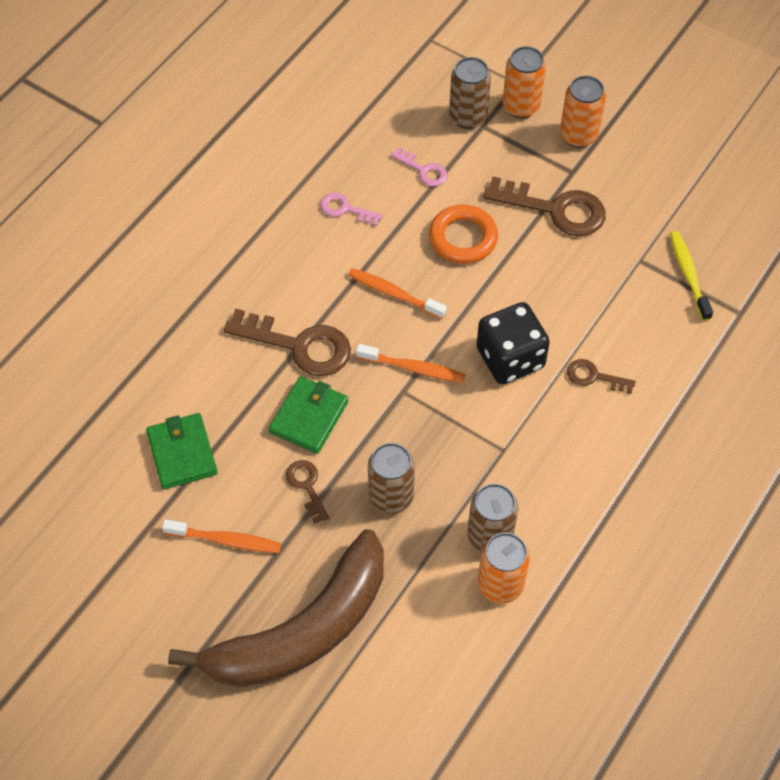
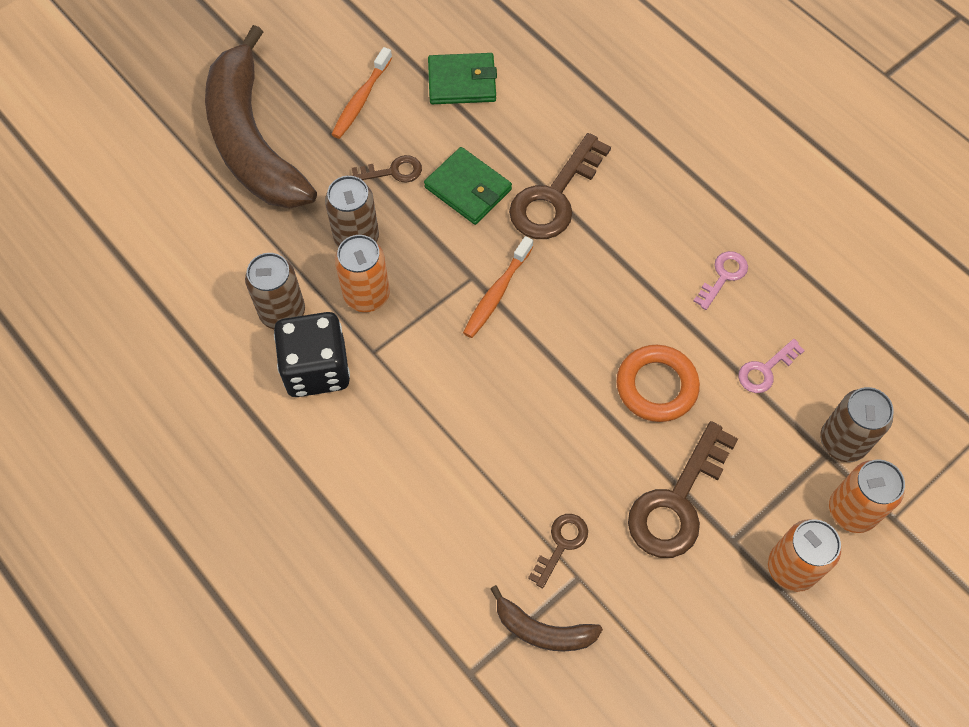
camera: 105 degrees right, 5 degrees up
orange toothbrush [348,268,447,319] -> none
black dice [476,302,550,384] -> black dice moved to [274,312,350,397]
orange can [478,532,530,604] -> orange can moved to [335,235,390,312]
brown key [567,359,636,394] -> brown key moved to [528,514,588,588]
yellow toothbrush [670,231,713,321] -> brown banana [490,585,603,652]

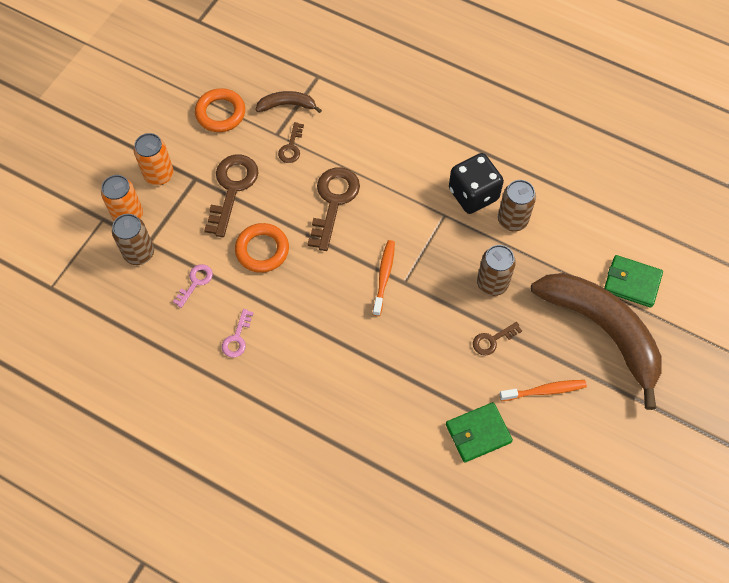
camera: 160 degrees right, 0 degrees up
orange toothbrush [331,47,392,139] -> orange toothbrush turned 75 degrees clockwise [499,380,587,401]
orange can [335,235,390,312] -> none
green wallet [424,147,512,225] -> green wallet moved to [604,255,663,308]
brown key [509,133,611,239] -> brown key moved to [308,167,360,251]
none -> orange ring [195,88,245,132]

